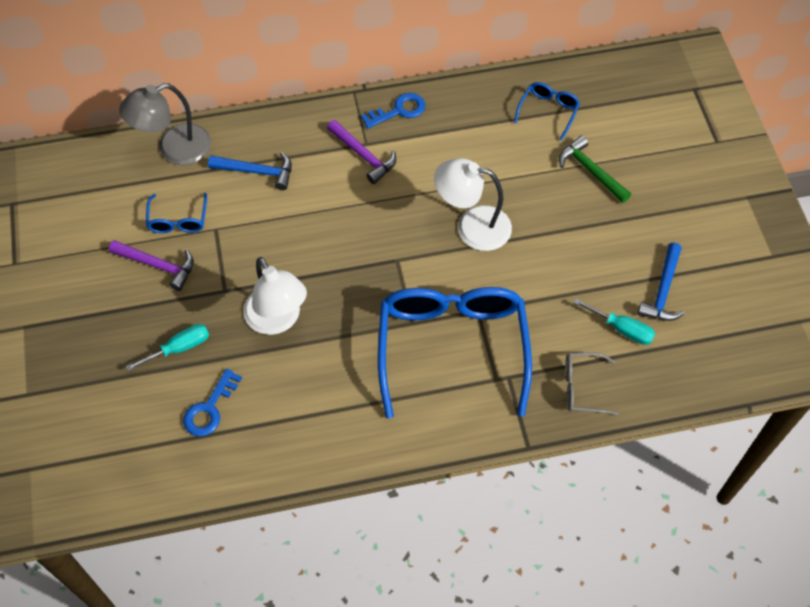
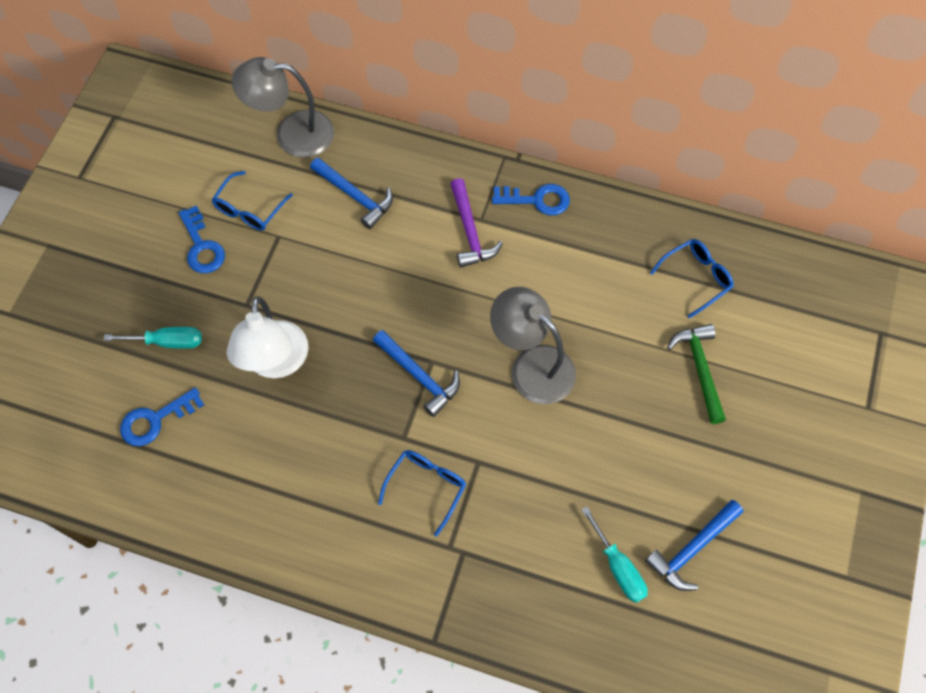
camera: 30 degrees right, 5 degrees up
purple hammer [109,240,194,291] -> blue key [179,206,225,273]
blue glasses [378,287,532,418] -> blue glasses [378,450,466,536], size x0.43
white lamp [434,158,512,251] -> grey lamp [490,287,576,404]
grey glasses [565,352,619,415] -> none
none -> blue hammer [373,330,460,417]

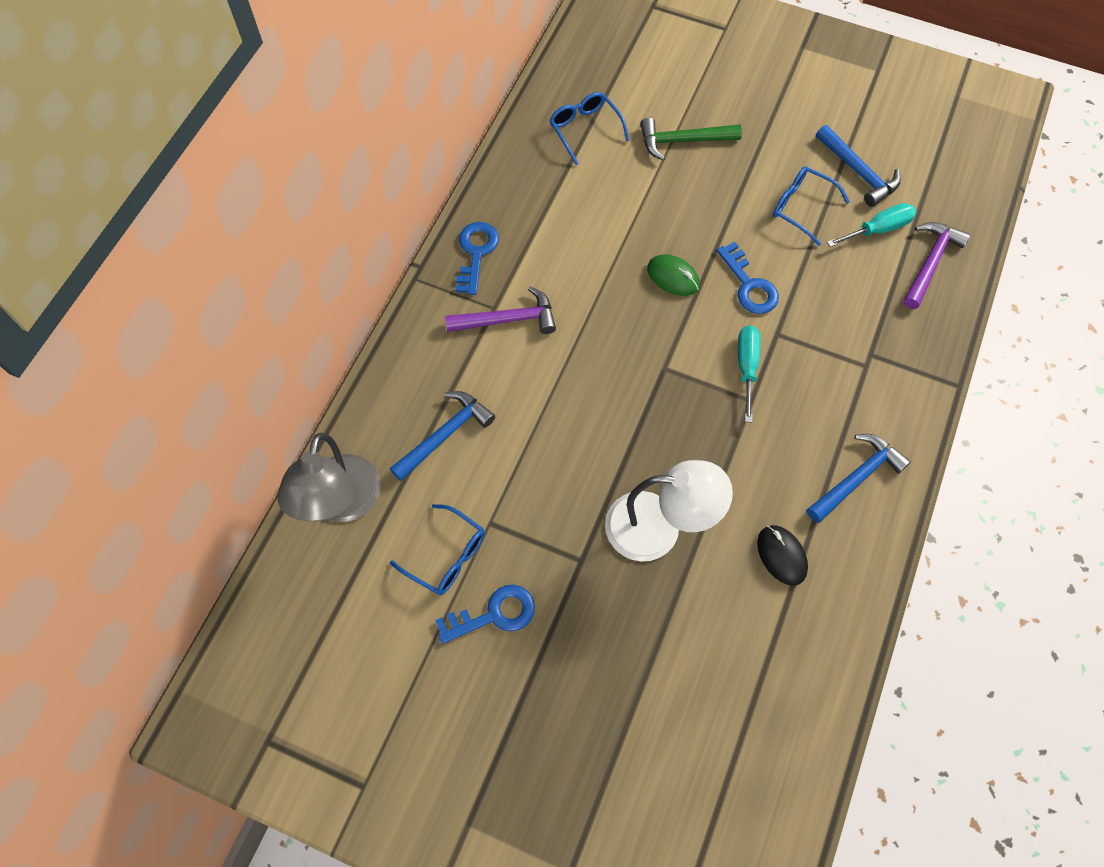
camera: 85 degrees left, 0 degrees up
turquoise screwdriver [104,327,202,349] -> turquoise screwdriver moved to [738,325,761,422]
blue key [120,388,204,446] -> blue key moved to [717,242,779,314]
blue hammer [373,330,460,417] -> blue hammer moved to [807,434,911,523]
blue glasses [378,450,466,536] -> blue glasses moved to [773,166,850,246]
grey lamp [490,287,576,404] -> green mouse [647,254,700,296]
none -> black mouse [757,525,808,586]
none -> purple hammer [903,222,971,309]

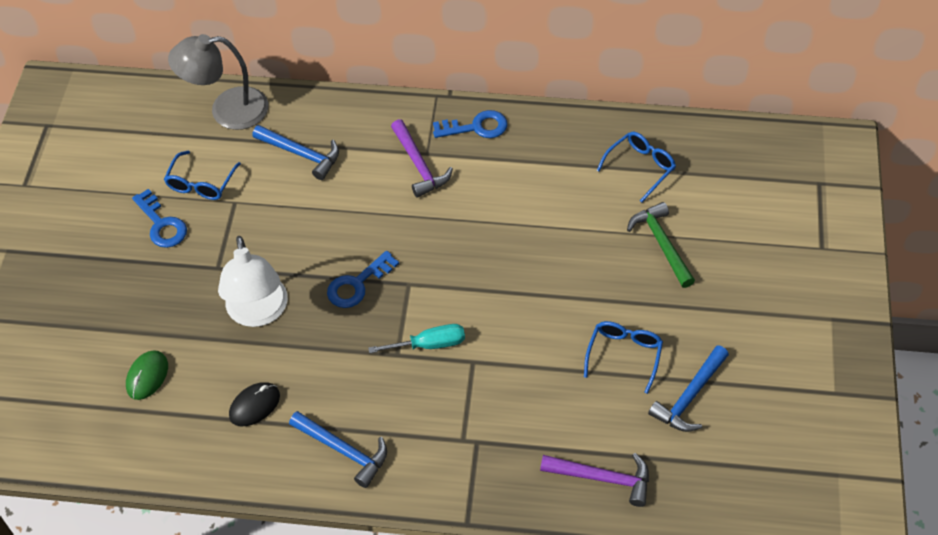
camera: 75 degrees right, 10 degrees down
green mouse [647,254,700,296] -> green mouse moved to [126,350,168,400]
blue key [717,242,779,314] -> blue key moved to [327,251,399,308]
turquoise screwdriver [827,203,916,247] -> none

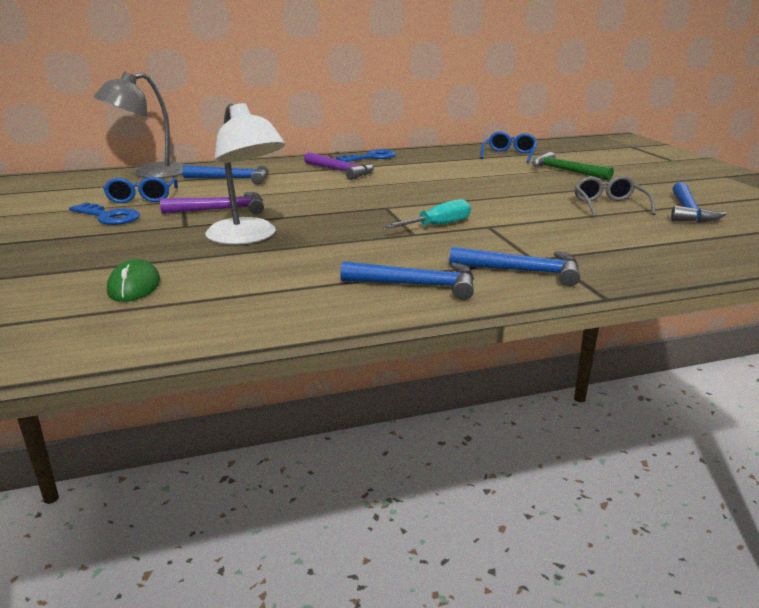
camera: 25 degrees left, 30 degrees down
black mouse [229,382,280,426] -> none
blue key [327,251,399,308] -> none
purple hammer [540,453,649,507] -> purple hammer moved to [160,192,264,214]
blue glasses [584,321,663,394] -> grey glasses [574,175,656,217]
none -> blue hammer [449,247,580,286]

